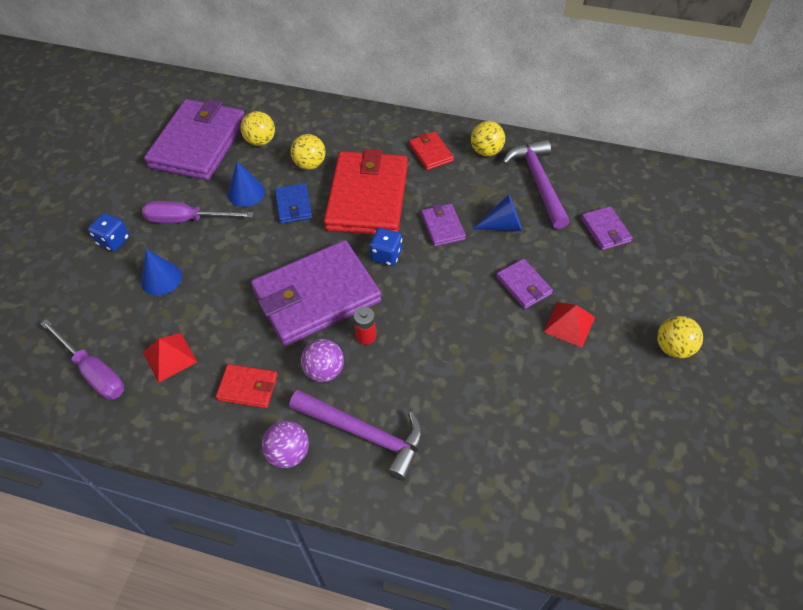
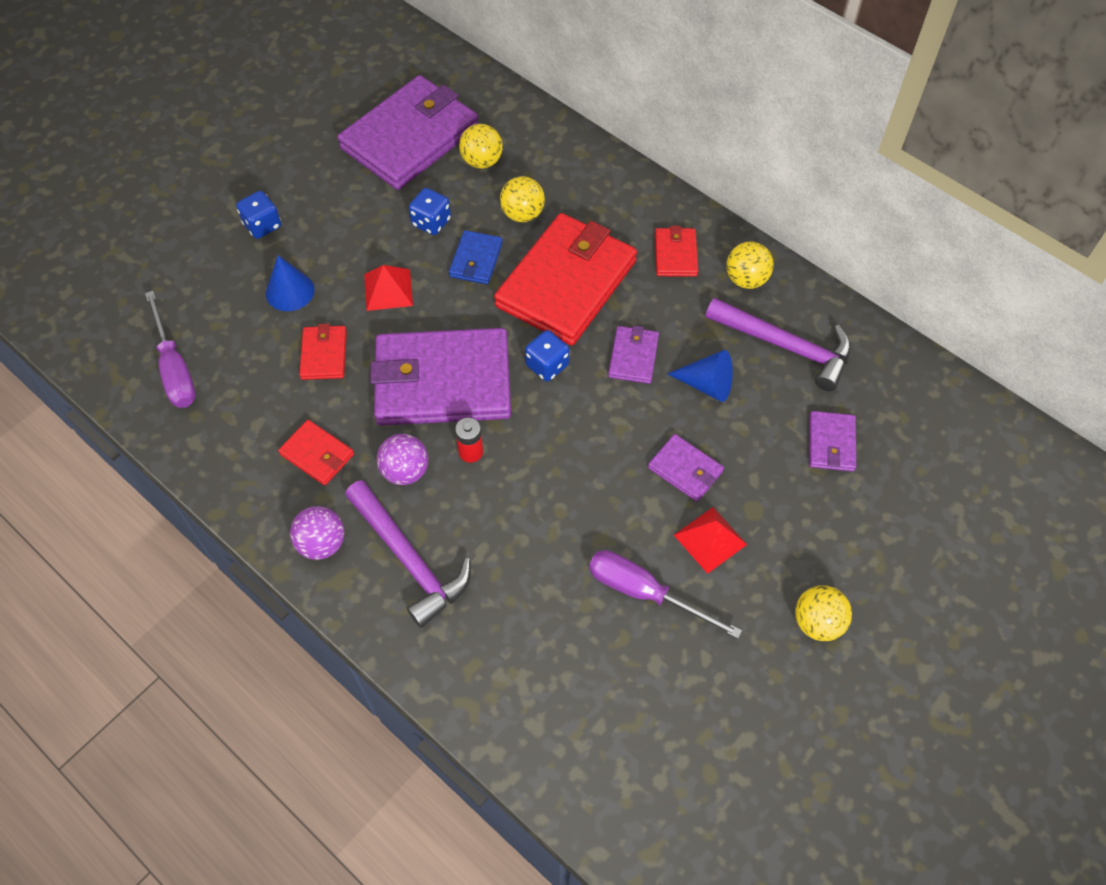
camera: 25 degrees right, 5 degrees up
purple screwdriver [142,201,254,223] -> purple screwdriver moved to [589,550,742,639]
red pyramid [143,333,197,383] -> red pyramid moved to [364,265,413,311]
blue cone [228,161,265,207] -> blue dice [409,188,451,235]
purple wallet [496,259,553,309] -> purple wallet turned 45 degrees counterclockwise [648,434,724,502]
purple hammer [502,139,570,229] -> purple hammer turned 105 degrees clockwise [705,298,851,391]
none -> red wallet [299,324,347,380]

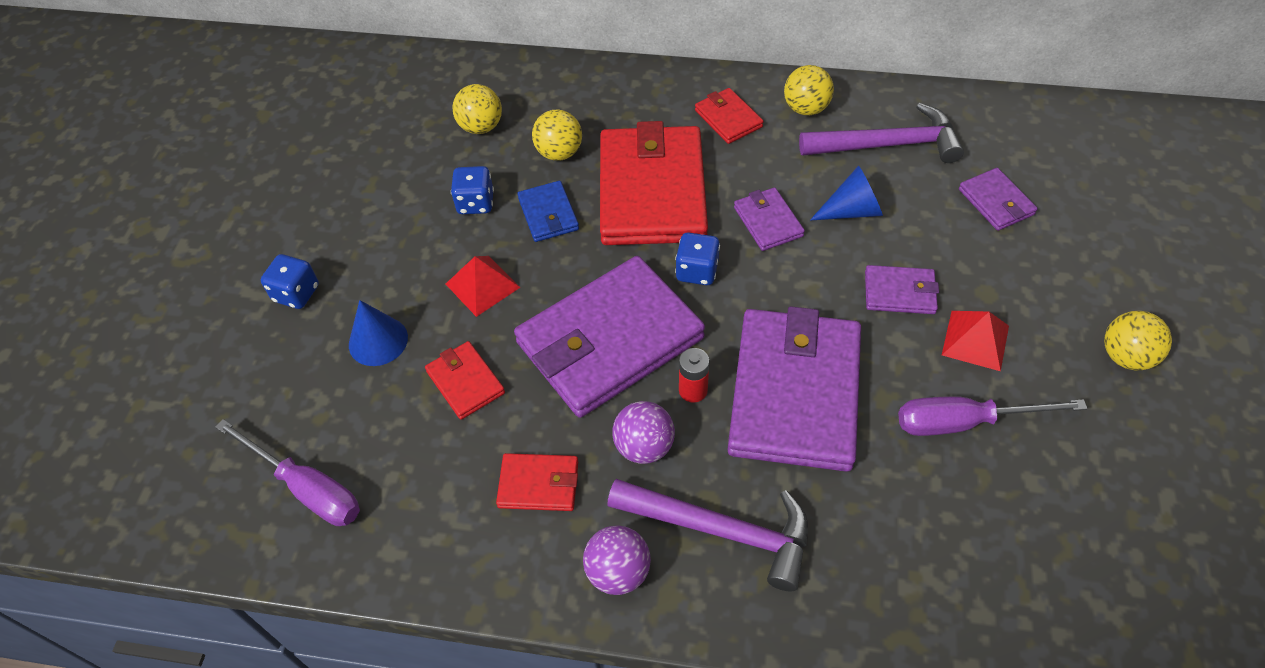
camera: 30 degrees left, 5 degrees down
purple wallet [337,75,479,190] -> purple wallet moved to [727,306,861,472]

